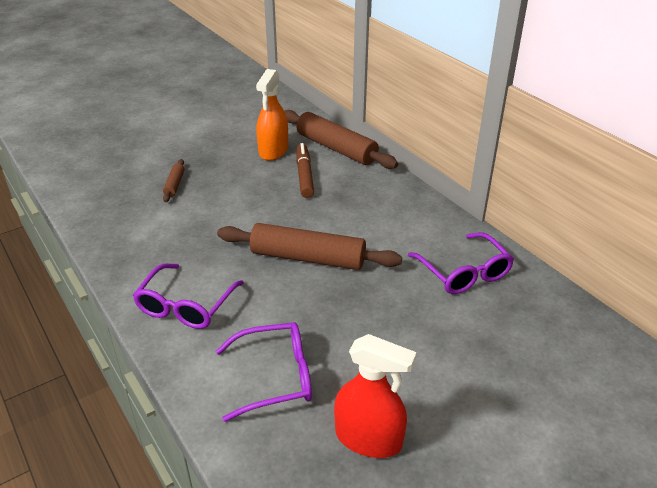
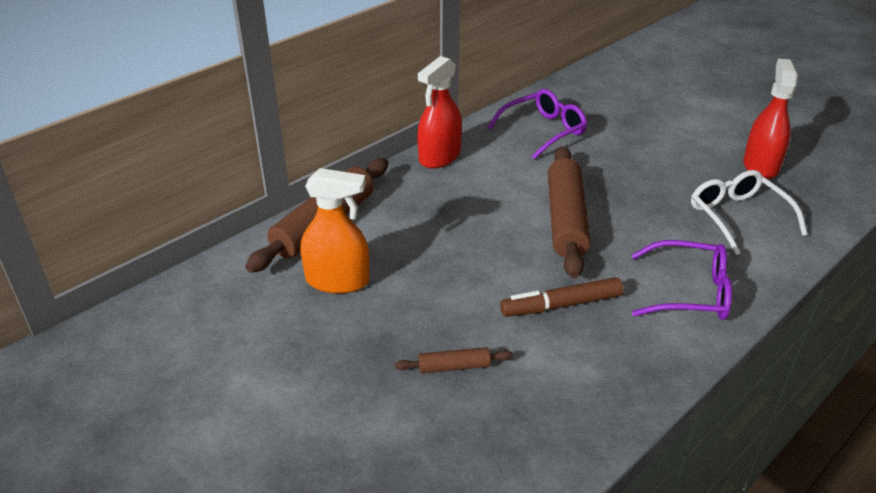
camera: 100 degrees left, 0 degrees up
purple glasses [216,322,312,422] -> white glasses [691,170,807,255]
brown marker [296,143,314,198] -> brown marker moved to [500,277,623,317]
none -> red spray bottle [417,56,462,169]

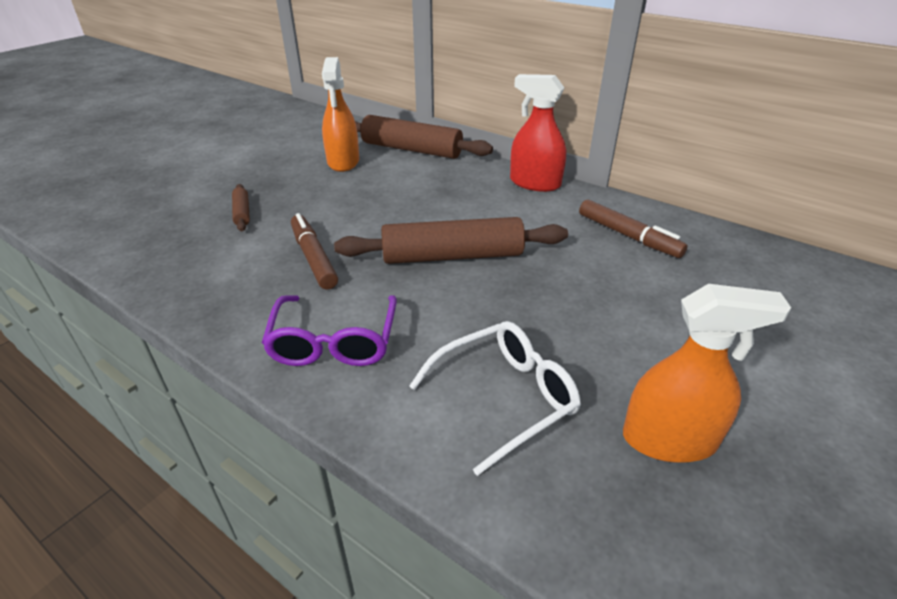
camera: 80 degrees right, 0 degrees up
purple glasses [487,89,587,159] -> brown marker [579,199,688,258]
red spray bottle [743,58,797,179] -> orange spray bottle [623,284,791,463]

